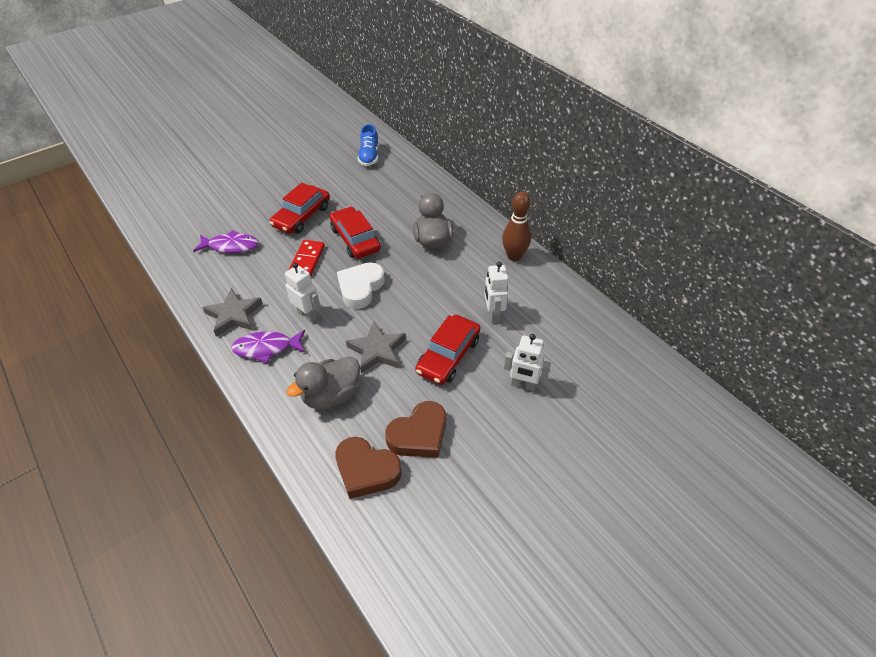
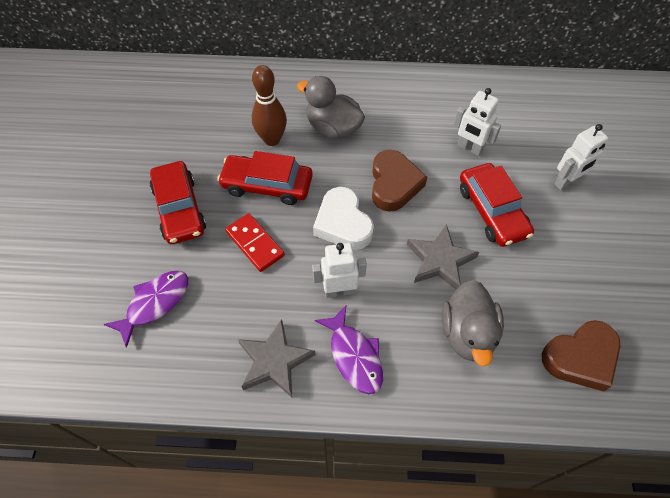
camera: 50 degrees left, 10 degrees up
purple fish [231,330,305,363] -> purple fish turned 60 degrees counterclockwise [315,305,383,394]
blue shoe [358,124,379,166] -> none
brown heart [385,401,446,458] -> brown heart moved to [372,150,427,212]
brown bowling pin [502,192,531,261] -> brown bowling pin moved to [252,65,287,146]

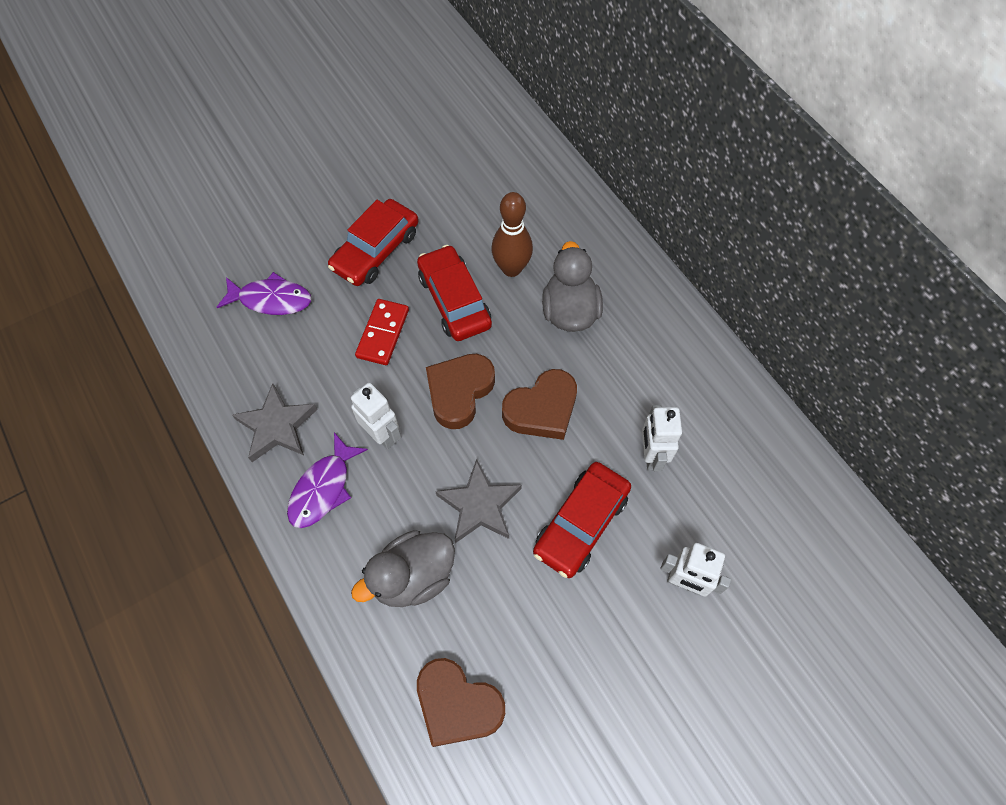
camera: 55 degrees right, 5 degrees up
white heart [313,187,374,250] -> brown heart [426,354,495,429]

